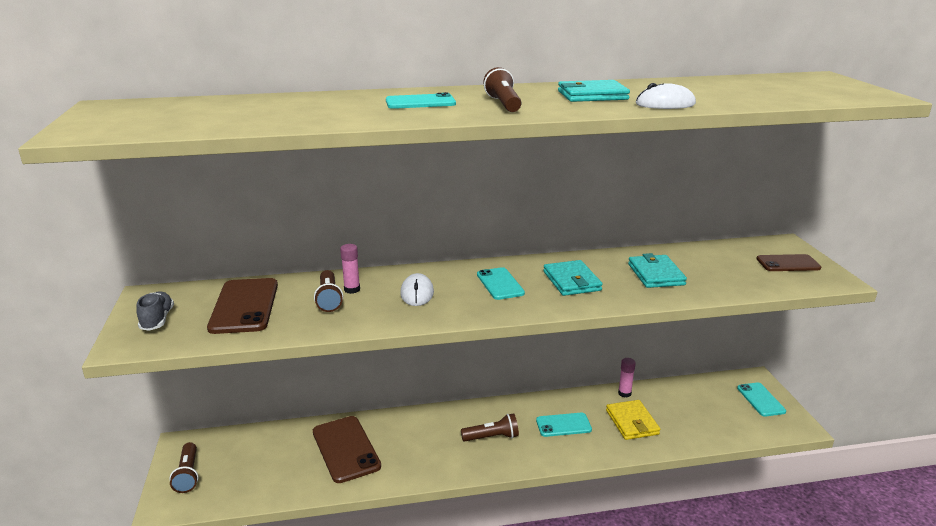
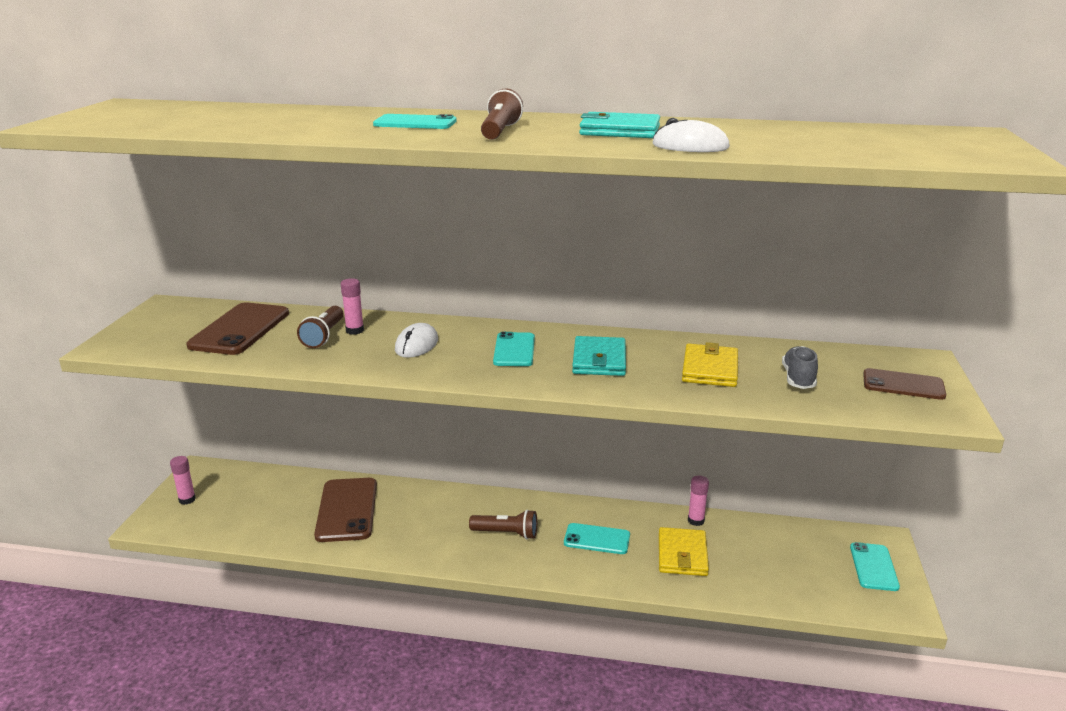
camera: 20 degrees right, 0 degrees up
grey shoe [136,291,174,331] -> grey shoe moved to [782,346,818,389]
brown flashlight [170,442,198,493] -> pink glue stick [170,456,196,505]
turquoise wallet [628,253,687,288] -> yellow wallet [682,342,738,387]

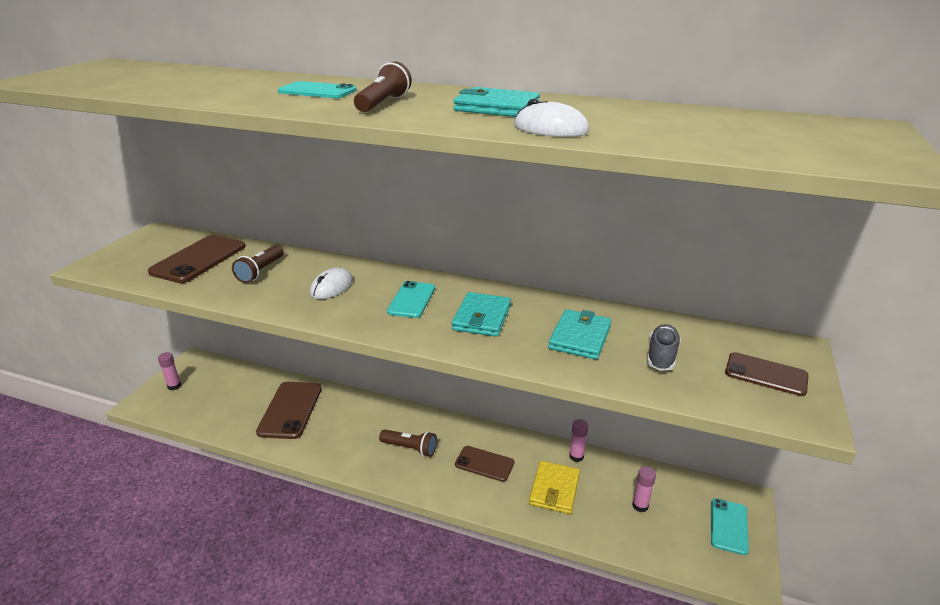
camera: 10 degrees right, 5 degrees up
pink glue stick [341,278,364,335] -> pink glue stick moved to [632,466,656,512]
turquoise phone [564,523,630,554] -> brown phone [455,446,514,482]
yellow wallet [682,342,738,387] -> turquoise wallet [548,309,612,360]

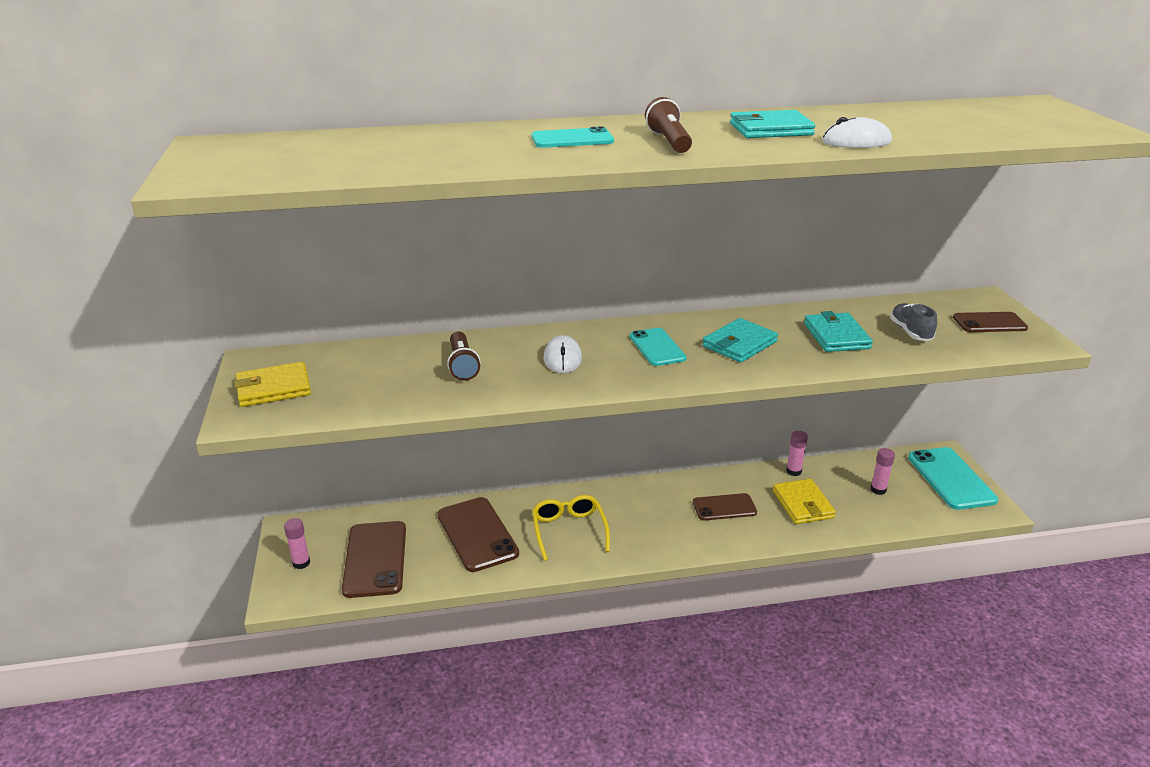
camera: 30 degrees left, 0 degrees up
brown phone [148,235,245,283] -> brown phone moved to [342,521,406,598]
brown flashlight [379,429,437,457] -> none
turquoise wallet [452,292,511,337] -> turquoise wallet turned 60 degrees clockwise [702,318,778,363]
turquoise phone [711,498,749,555] -> turquoise phone [908,447,998,510], size x1.60
none -> yellow wallet [234,362,311,407]
none -> yellow glasses [532,495,610,561]

